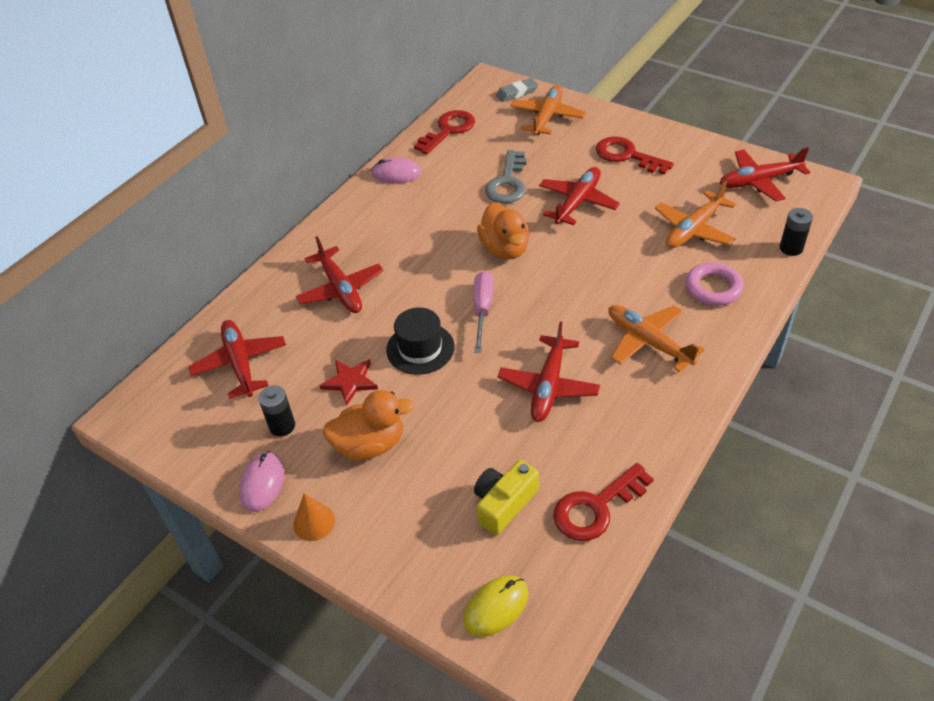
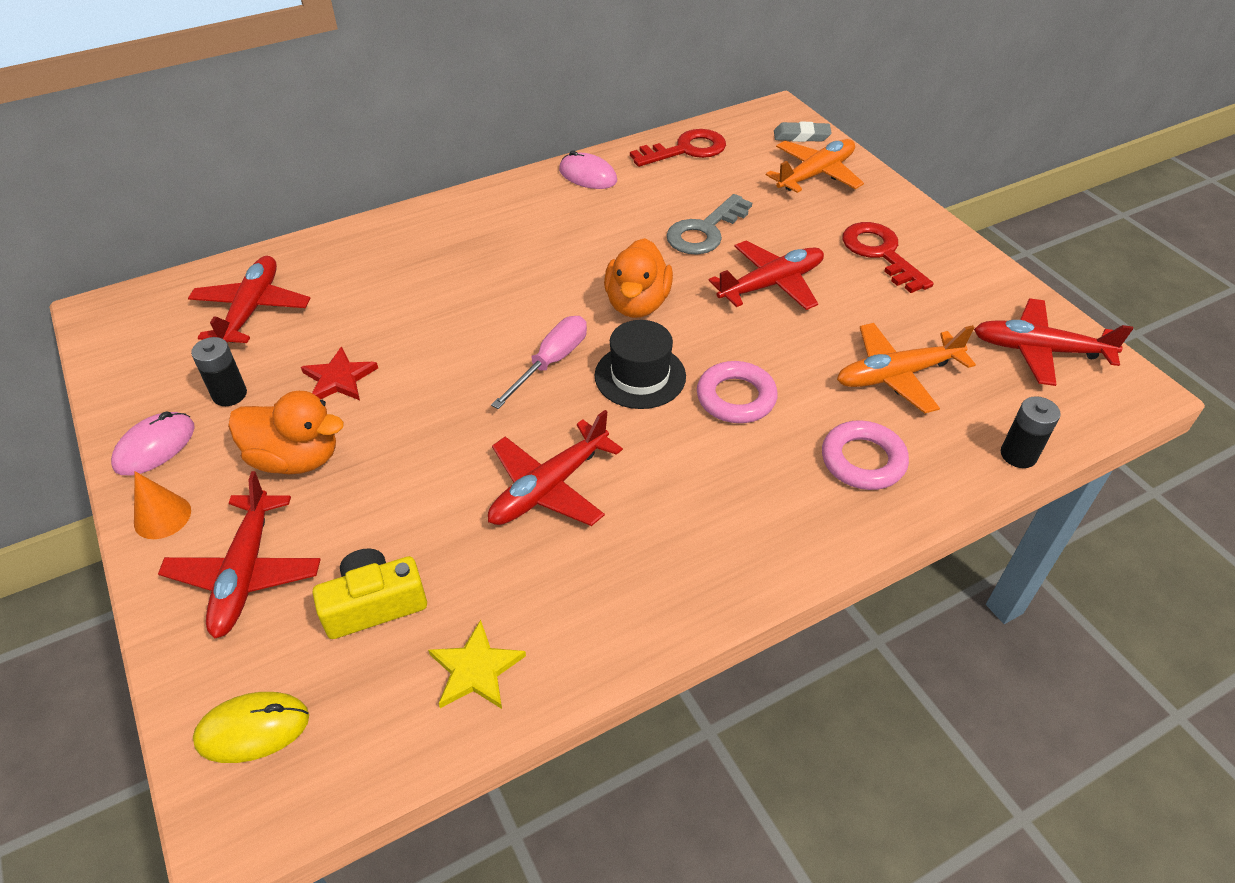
camera: 25 degrees right, 0 degrees up
red plane [296,236,383,313] -> red plane moved to [158,471,321,638]
black hat [386,307,455,375] -> black hat moved to [595,320,686,409]
red key [553,463,654,541] -> yellow star [428,620,526,709]
orange plane [608,305,705,372] -> none
none -> pink ring [697,361,778,423]

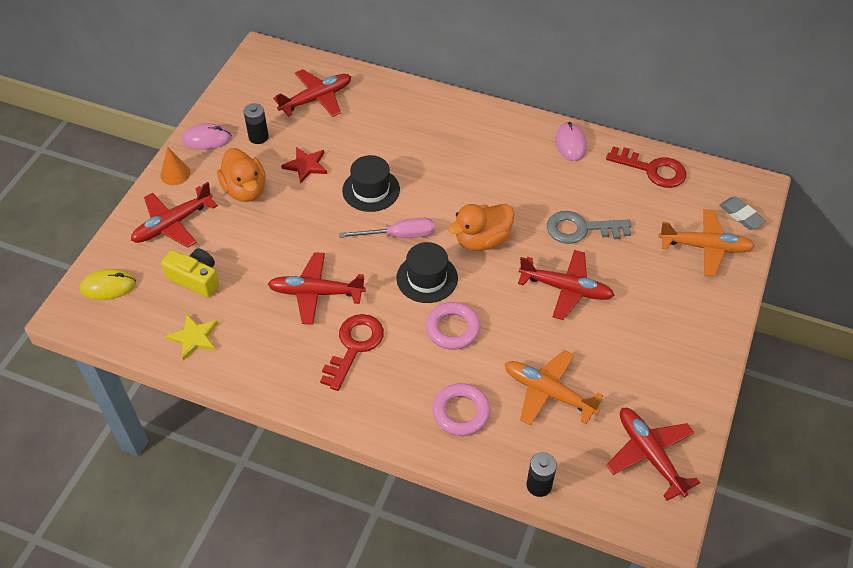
camera: 50 degrees right, 5 degrees up
yellow mouse [193,692,309,763] -> yellow mouse turned 45 degrees counterclockwise [80,269,136,300]
red key [842,222,933,293] -> red key moved to [320,314,384,391]
none -> black hat [342,155,400,212]

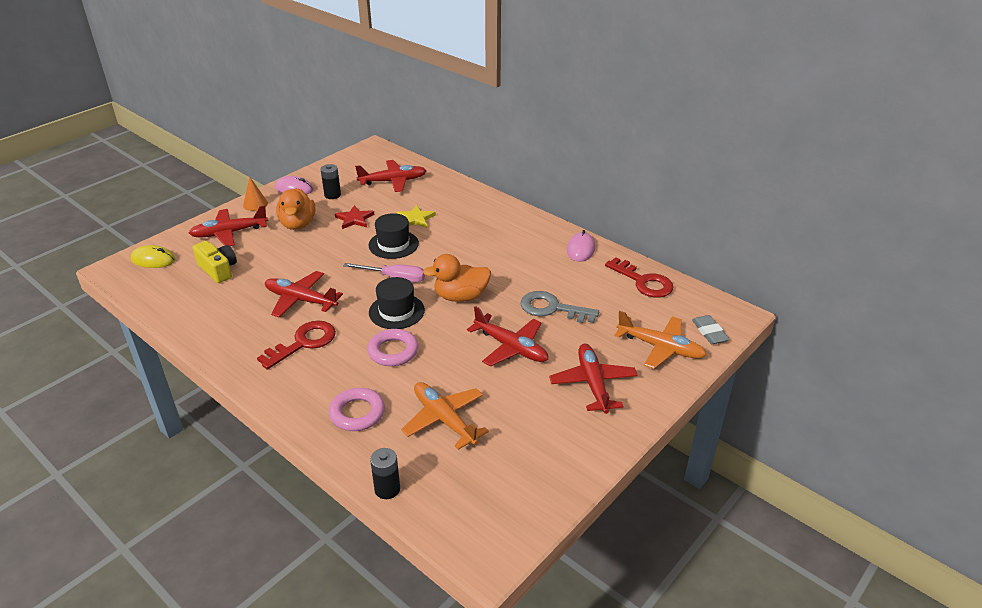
camera: 20 degrees right, 15 degrees down
yellow star [165,314,218,361] -> yellow star moved to [396,205,436,228]
red plane [606,408,700,501] -> red plane moved to [549,344,638,414]

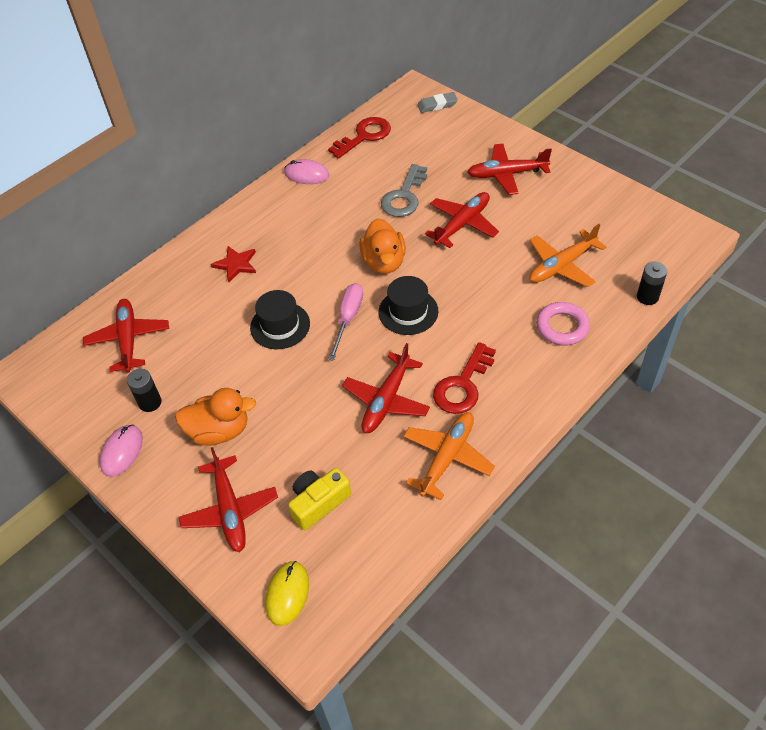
camera: 85 degrees left, 15 degrees up
orange cone [243,177,268,211] -> none
red key [257,321,336,370] -> red key turned 105 degrees counterclockwise [433,342,496,414]
red star [335,205,374,229] -> red star moved to [211,246,256,282]
pink ring [367,329,418,366] -> none
yellow star [396,205,436,228] -> none
orange plane [614,311,707,369] -> orange plane moved to [403,412,495,500]

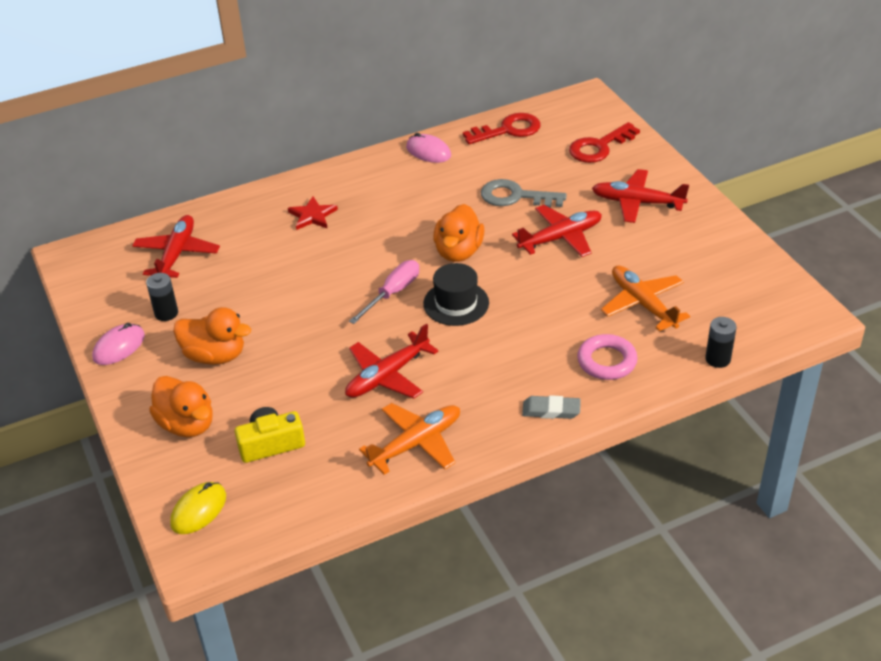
camera: 20 degrees right, 10 degrees down
red plane [179,447,278,552] -> orange duck [149,376,213,437]
black hat [250,290,310,349] -> none
grey key [381,164,427,217] -> grey key turned 60 degrees clockwise [481,179,567,208]
grey eraser [417,92,458,113] -> grey eraser moved to [522,395,581,419]
red key [433,342,496,414] -> red key moved to [569,122,640,163]
orange plane [530,224,607,287] -> orange plane turned 75 degrees clockwise [601,265,690,331]

